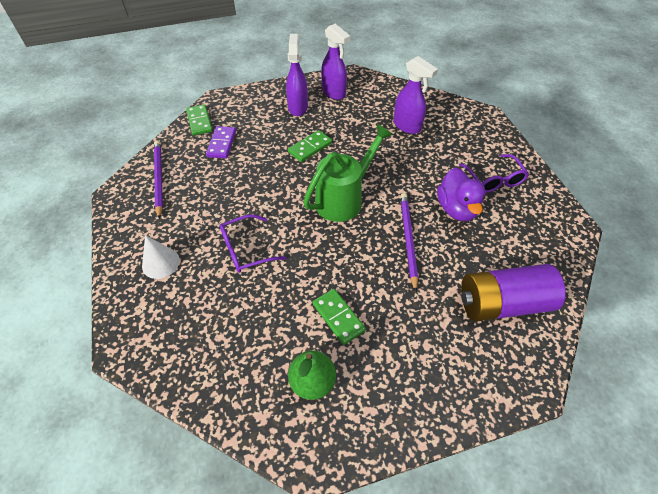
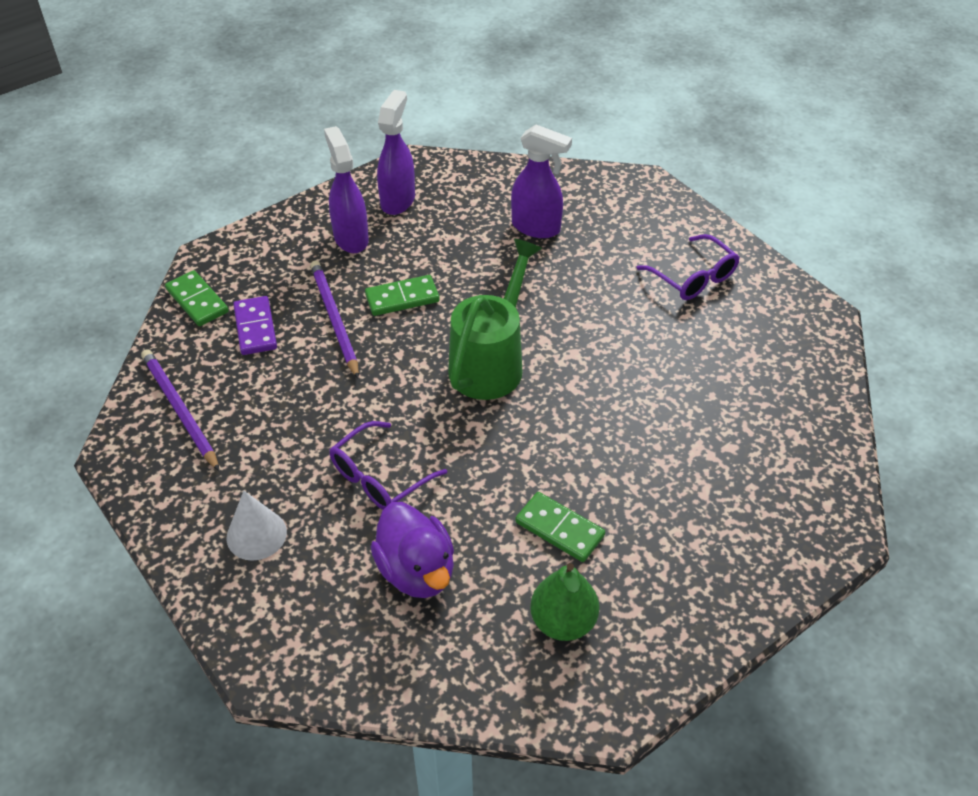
camera: 20 degrees left, 5 degrees down
green domino [288,130,332,162] -> green domino turned 45 degrees clockwise [365,275,440,316]
purple spray bottle [321,24,350,100] -> purple spray bottle turned 105 degrees counterclockwise [377,90,415,215]
purple pencil [400,193,418,292] -> purple pencil moved to [310,261,359,378]
purple duck [437,168,486,221] -> purple duck moved to [370,502,454,598]
purple battery [461,264,566,321] -> none

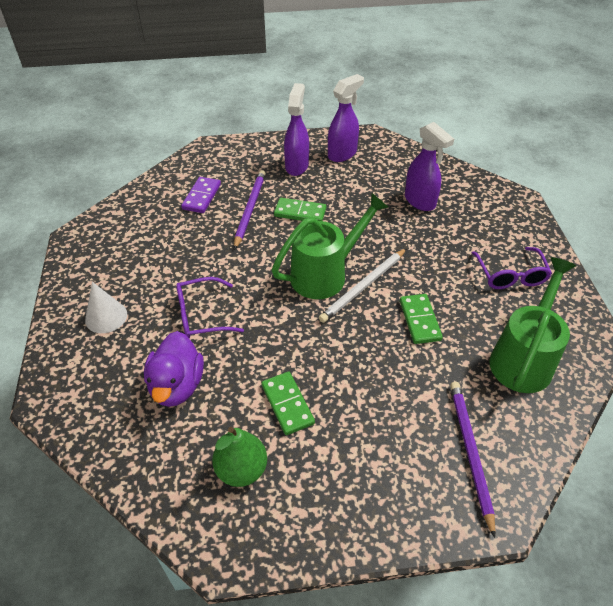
camera: 30 degrees right, 0 degrees up
purple pencil [141,349,219,471] -> purple pencil moved to [450,382,495,538]
green domino [165,270,229,326] -> green domino moved to [400,294,443,344]
none -> white pencil [319,248,407,323]
none -> green watering can [489,257,576,393]

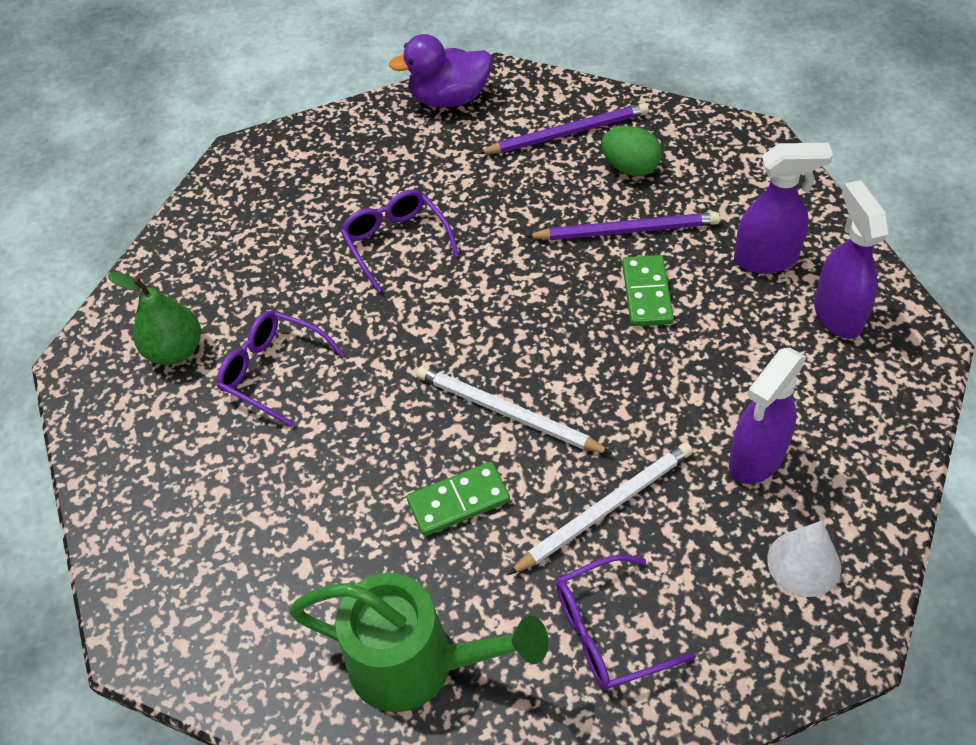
camera: 80 degrees right, 5 degrees up
white cone [85,282,127,333] -> white cone moved to [767,521,841,597]
purple duck [144,331,204,407] -> purple duck moved to [389,34,492,108]
purple domino [181,177,221,213] -> green egg [601,126,662,176]
green domino [262,372,315,435] -> purple glasses [217,311,344,427]
green watering can [272,193,388,299] -> none
purple spray bottle [328,74,364,162] -> purple spray bottle turned 135 degrees counterclockwise [814,180,889,339]
purple pencil [450,382,495,538] -> purple pencil moved to [478,103,649,154]
none -> white pencil [508,442,693,575]

